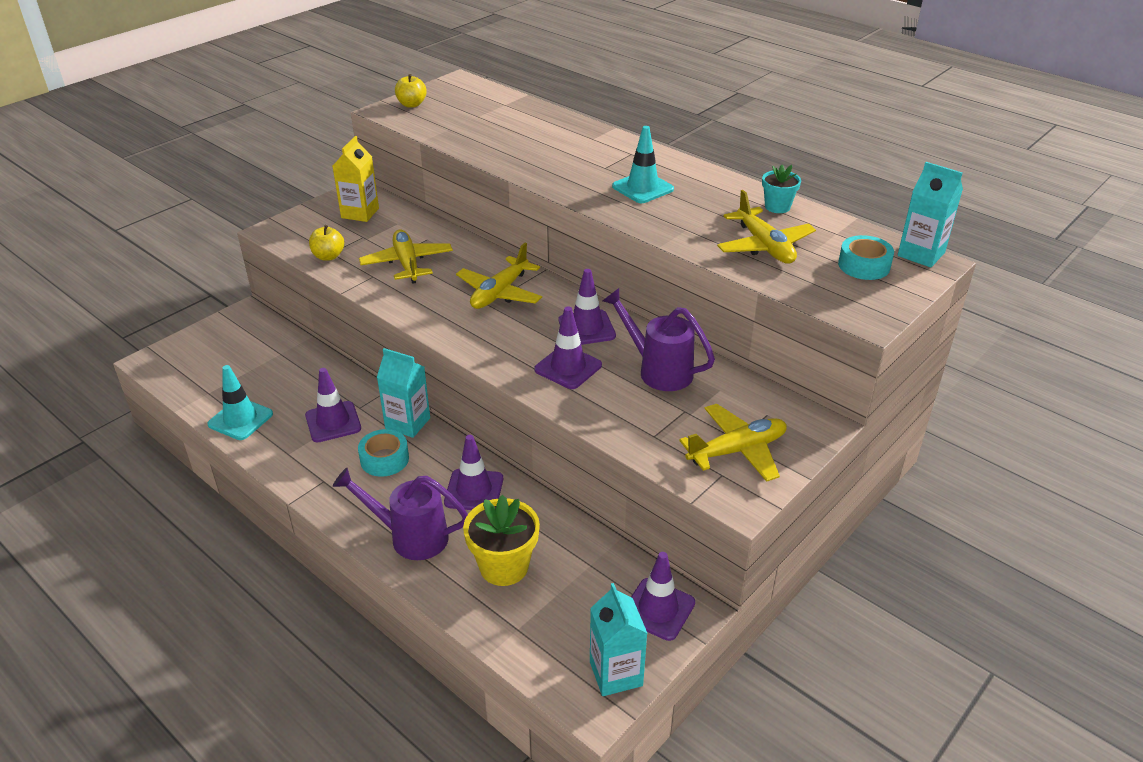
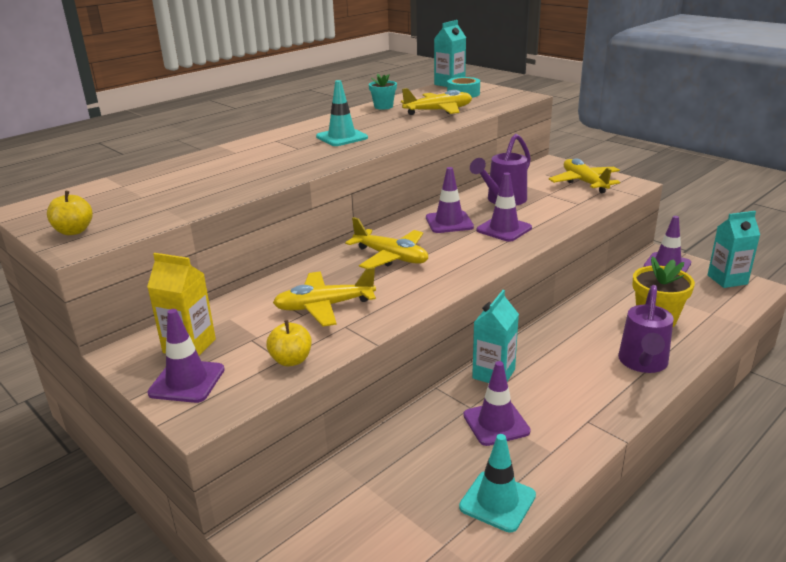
camera: 85 degrees left, 10 degrees down
turquoise tape [358,429,409,477] -> none
purple traffic cone [444,435,503,510] -> purple traffic cone moved to [147,309,225,403]

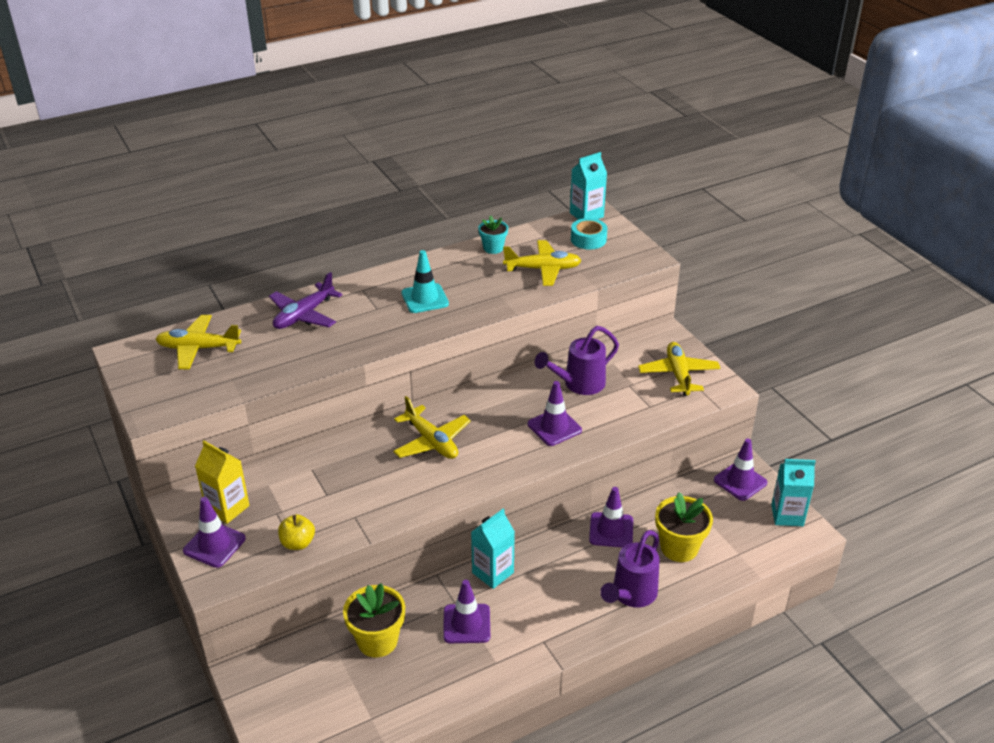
camera: 15 degrees right, 10 degrees up
yellow apple [47,191,93,235] -> none
yellow plane [273,267,376,327] -> yellow plane moved to [156,315,241,370]
purple traffic cone [426,167,474,233] -> purple traffic cone moved to [589,487,633,548]
turquoise traffic cone [459,434,536,532] -> none
none -> purple plane [269,272,343,329]
none -> yellow flower pot [343,583,405,657]

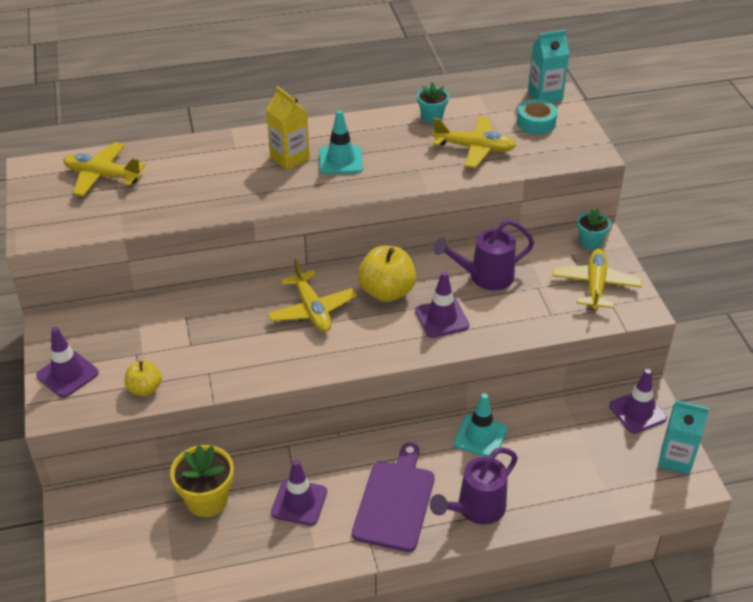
camera: 15 degrees right, 5 degrees up
yellow carton [195,441,249,524] -> yellow carton moved to [266,86,310,170]
purple plane [269,272,343,329] -> none
turquoise carton [471,509,515,589] -> none
purple traffic cone [589,487,633,548] -> turquoise traffic cone [454,393,507,458]
yellow flower pot [655,492,713,562] -> none
none -> purple cutting board [352,443,435,552]
none -> yellow apple [358,246,416,302]
none -> turquoise flower pot [577,209,611,249]

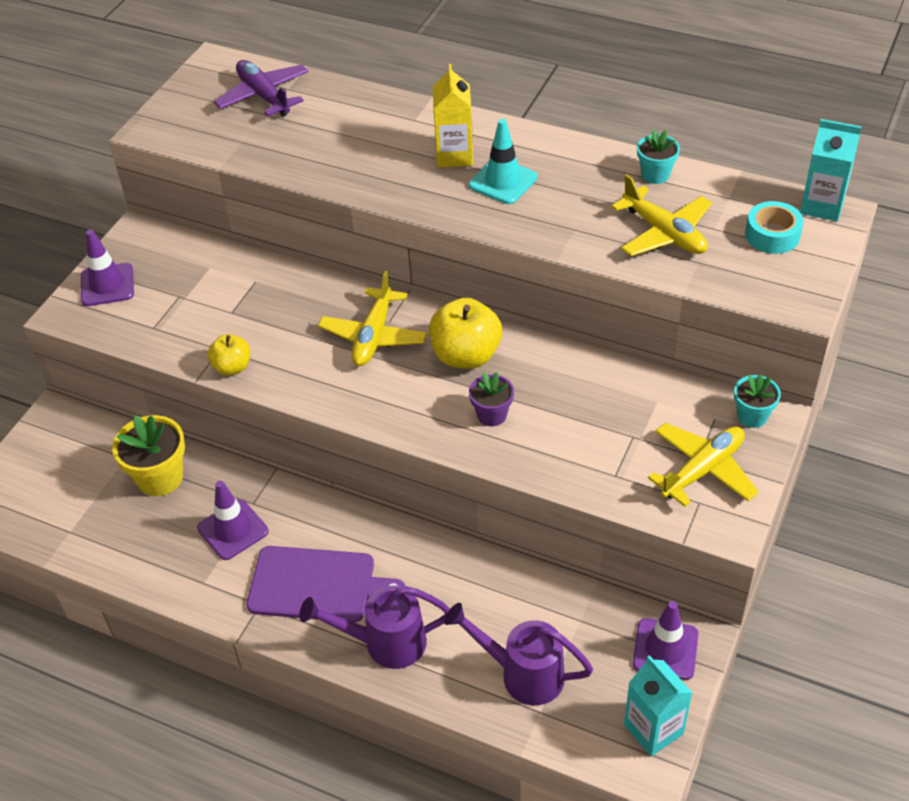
camera: 40 degrees right, 5 degrees up
yellow plane [63,142,146,196] -> purple plane [214,60,308,117]
yellow apple [125,360,162,396] -> yellow apple moved to [208,334,250,375]
purple cutting board [352,443,435,552] -> purple cutting board turned 45 degrees clockwise [247,546,406,622]
purple traffic cone [415,271,469,338] -> purple flower pot [469,372,514,426]
purple watering can [433,219,534,290] -> purple watering can moved to [444,603,593,705]
turquoise traffic cone [454,393,507,458] -> none

